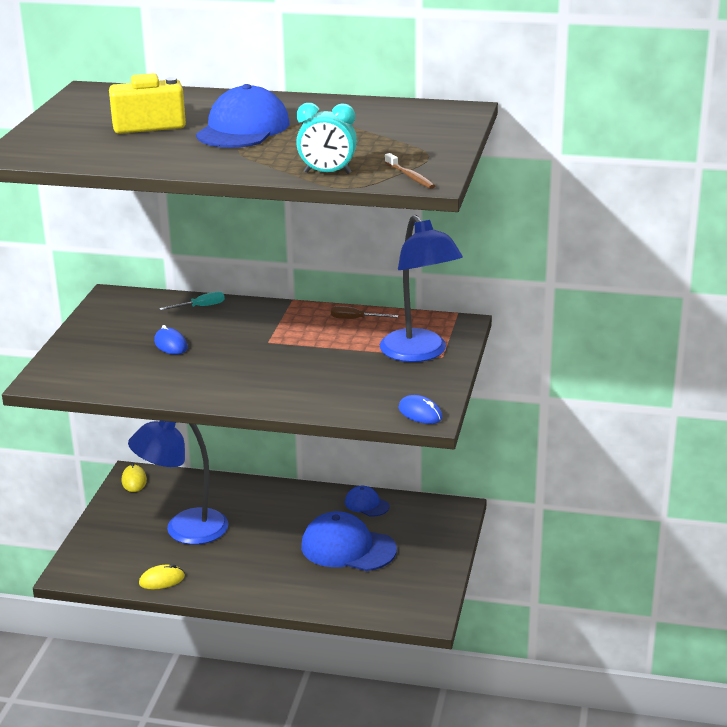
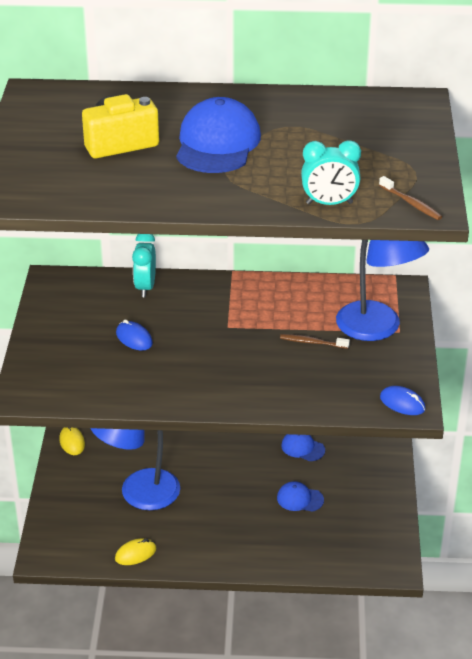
camera: 10 degrees left, 10 degrees up
turquoise screwdriver [159,291,225,310] -> turquoise clock [132,234,156,297]
blue cap [301,511,397,571] -> blue cap [277,481,324,512], size x0.51
brown screwdriver [331,306,398,319] -> none
none -> brown toothbrush [280,334,350,349]

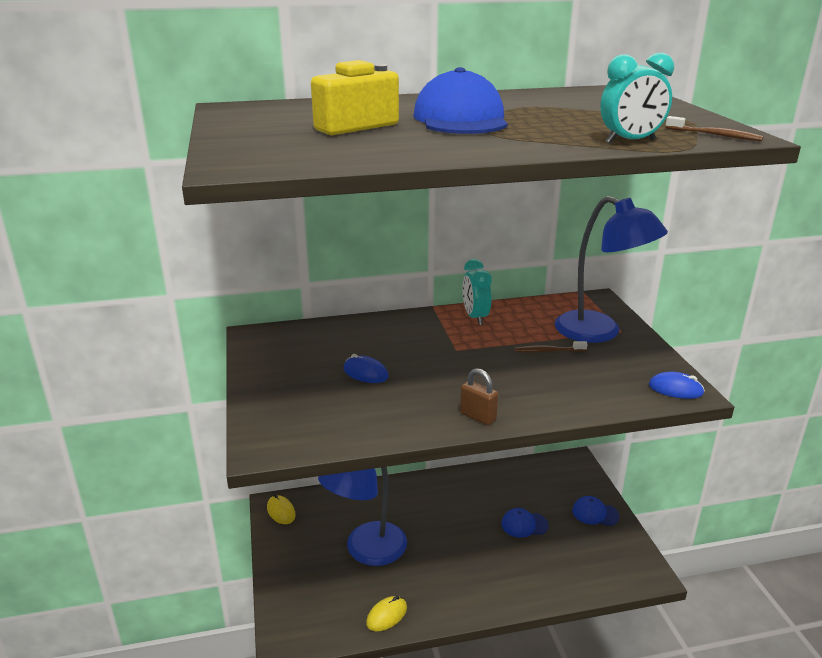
camera: 15 degrees left, 10 degrees down
turquoise clock [132,234,156,297] -> turquoise clock moved to [463,259,492,325]
blue cap [281,434,325,461] -> blue cap moved to [572,496,620,526]
none -> brown padlock [460,368,499,425]

